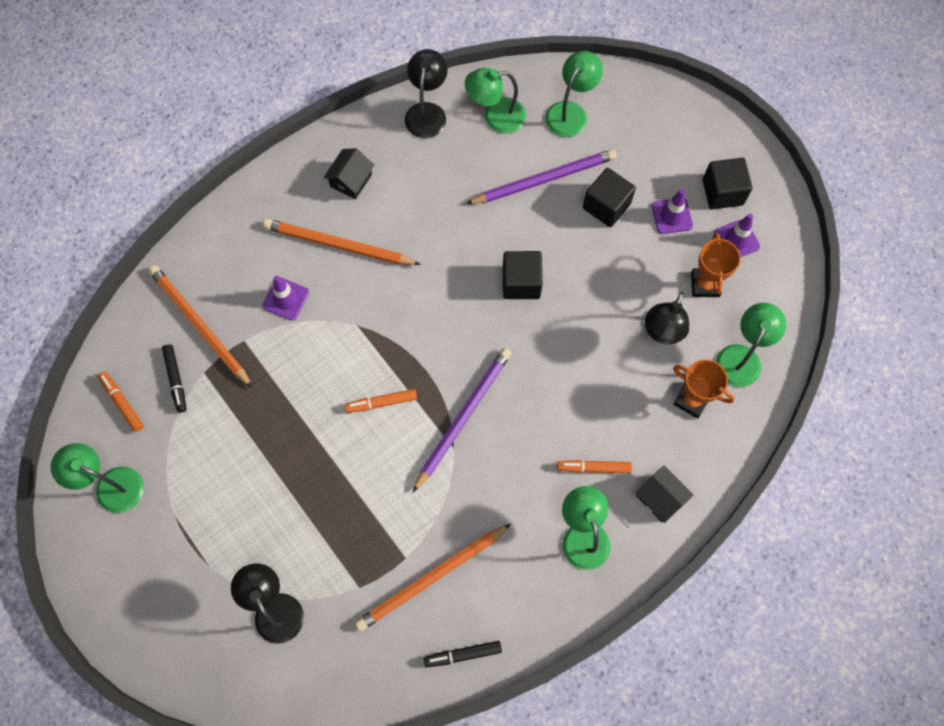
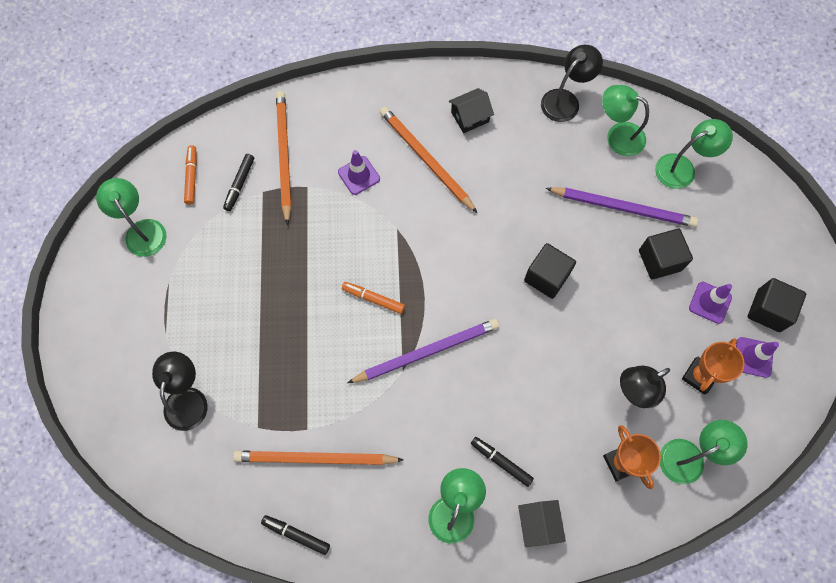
camera: 35 degrees right, 0 degrees up
orange marker [557,460,632,473] -> black marker [471,437,534,487]

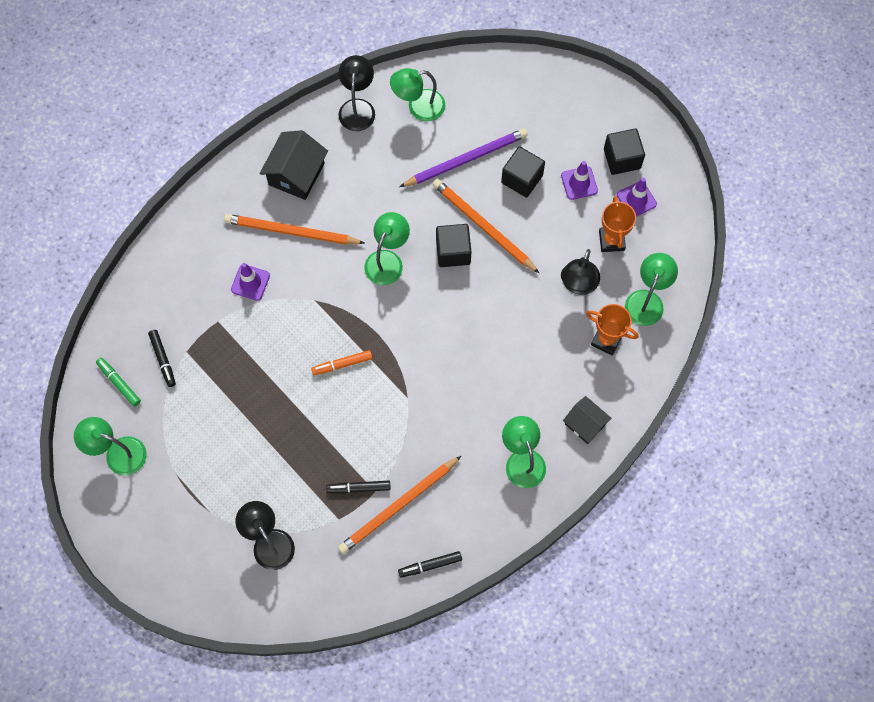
camera: 40 degrees left, 0 degrees up
orange marker [184,145,197,205] -> green marker [96,358,141,407]
orange pencil [276,91,291,225] -> orange pencil moved to [432,179,539,273]
purple pencil [347,319,499,383] -> none
black house [449,88,494,133] -> black house [259,130,328,200], size x1.57
black marker [471,437,534,487] -> black marker moved to [326,481,391,493]
green lamp [655,119,733,189] -> green lamp moved to [364,212,410,285]

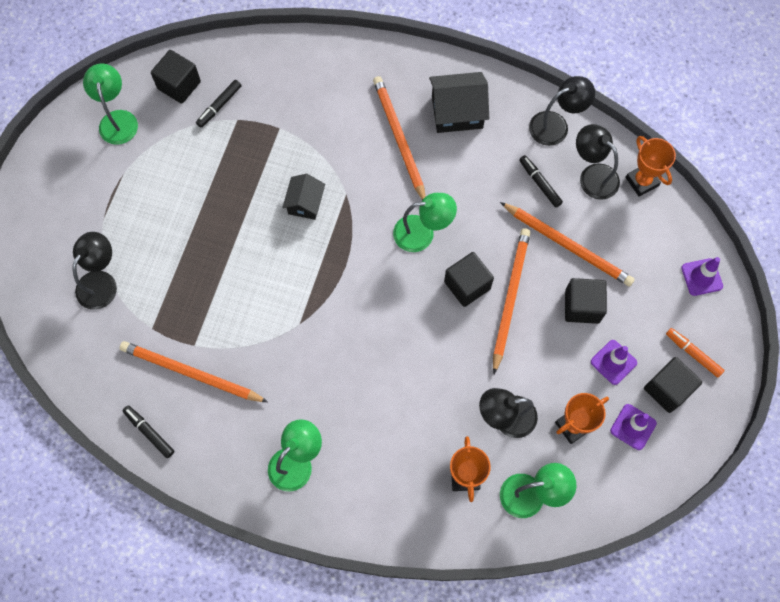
camera: 60 degrees right, 0 degrees up
green marker [96,358,141,407] -> black cube [151,50,201,104]
purple traffic cone [231,263,270,301] -> purple traffic cone moved to [681,257,723,296]
orange marker [311,350,372,375] -> orange marker moved to [666,328,725,378]
black marker [326,481,391,493] -> black marker moved to [519,155,563,208]
green lamp [390,68,445,122] -> black lamp [576,124,620,200]
purple pencil [399,128,527,187] -> orange pencil [500,202,635,287]
black house [563,396,612,444] -> black house moved to [282,174,325,220]
none -> orange trophy [625,136,676,197]

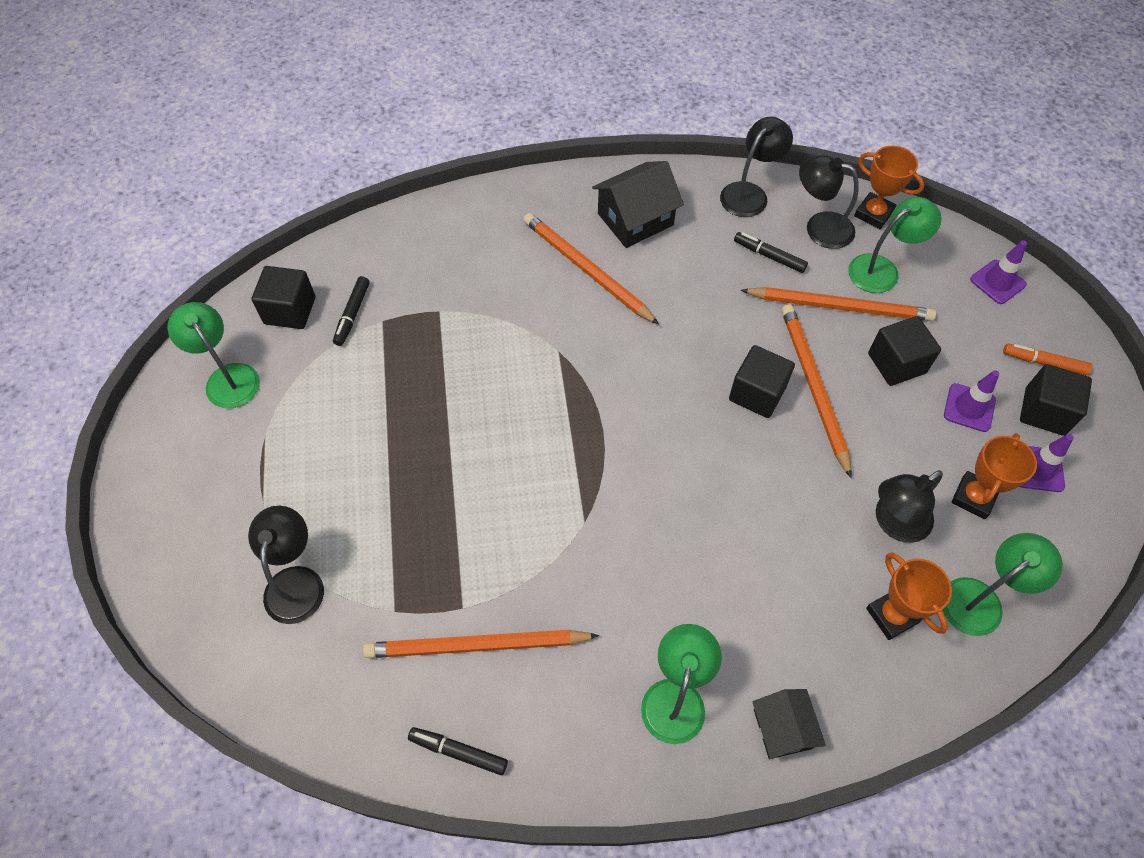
camera: 25 degrees left, 10 degrees down
black house [282,174,325,220] -> black house moved to [753,689,826,759]
green lamp [393,193,457,252] -> green lamp moved to [848,197,942,293]

